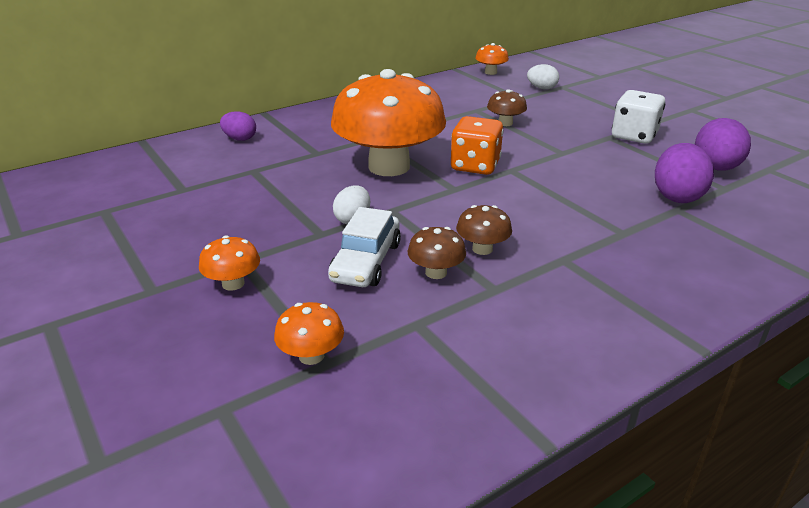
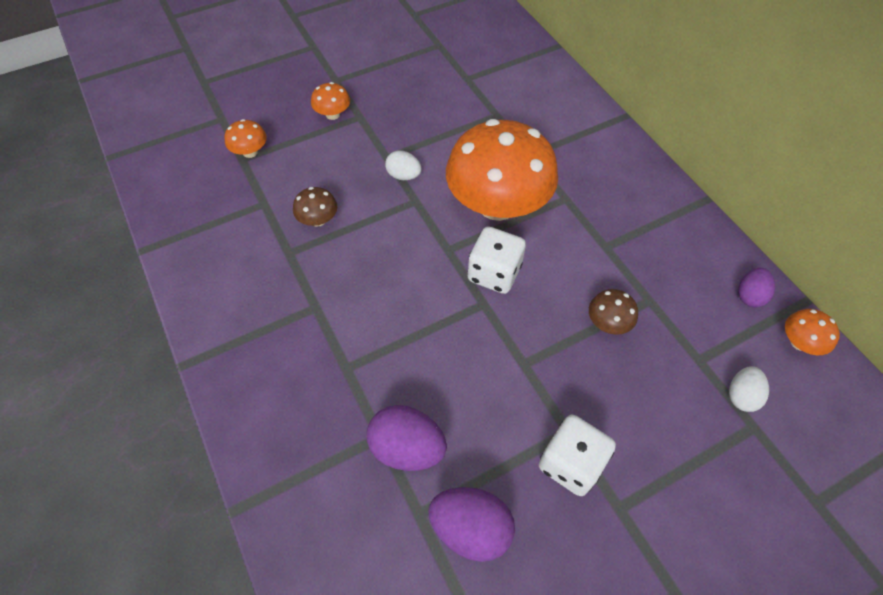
camera: 95 degrees right, 25 degrees up
purple egg [220,111,256,141] -> purple egg moved to [738,268,775,307]
white car [328,207,401,287] -> none
orange dice [451,116,503,175] -> white dice [468,226,526,294]
brown mushroom [456,205,512,255] -> none

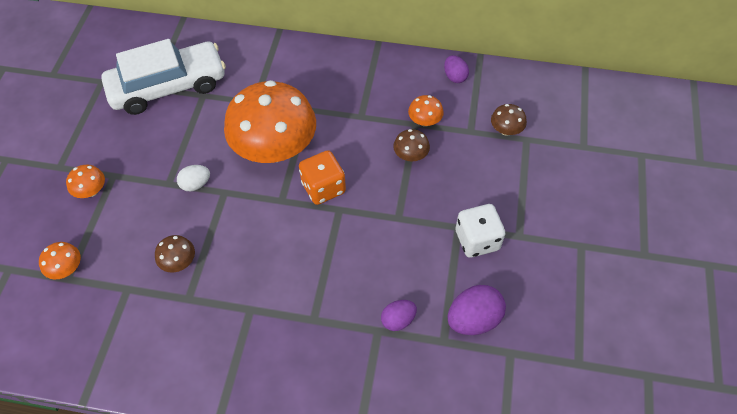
camera: 50 degrees left, 0 degrees up
purple egg [367,405,447,471] -> purple egg [381,300,417,331], size x0.61
white dice [468,226,526,294] -> orange dice [299,151,346,205]
white egg [729,366,769,412] -> brown mushroom [491,104,527,136]
orange mushroom [785,309,840,355] -> orange mushroom moved to [408,95,444,127]
none -> white car [101,39,226,115]

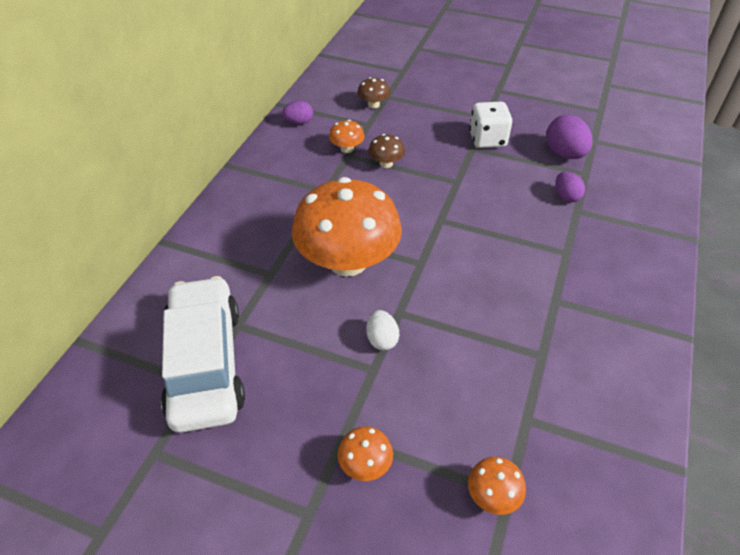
camera: 80 degrees left, 10 degrees down
brown mushroom [155,235,195,273] -> none
orange dice [299,151,346,205] -> none

